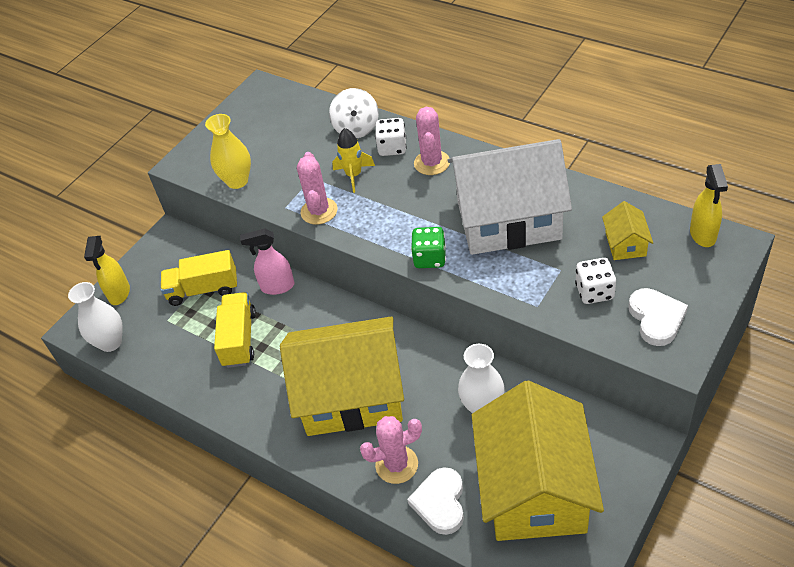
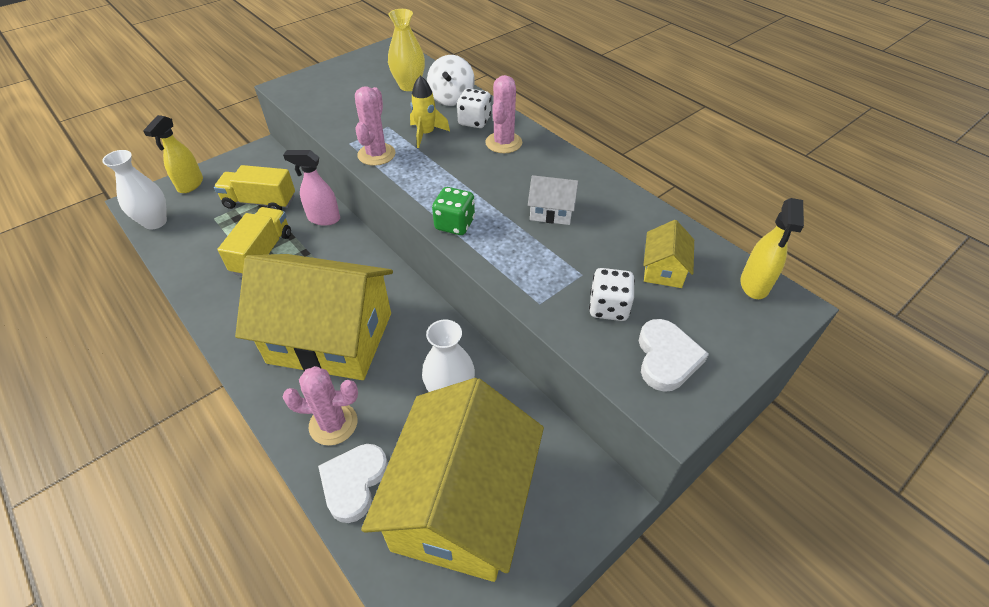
camera: 10 degrees right, 0 degrees up
yellow vase [205,114,251,189] -> yellow vase moved to [388,9,425,91]
white house [447,139,572,255] -> white house [528,175,578,225], size x0.41

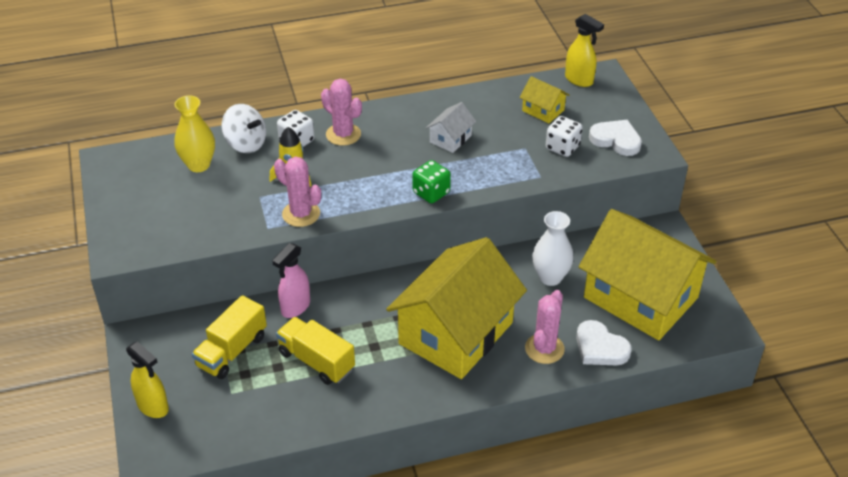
camera: 65 degrees left, 5 degrees down
white vase [102,150,167,230] -> none

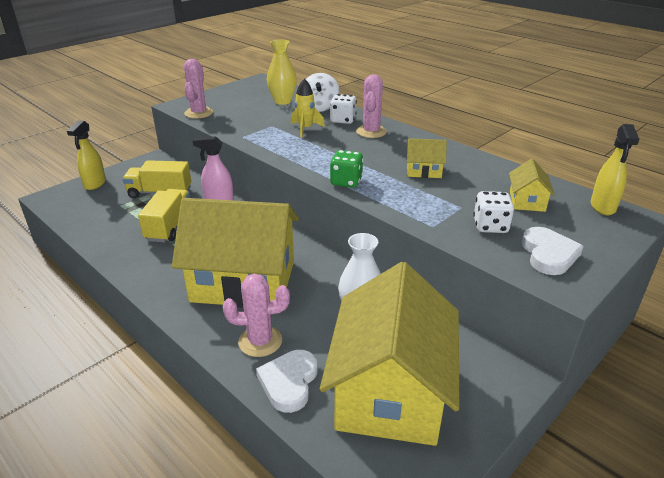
camera: 60 degrees right, 10 degrees down
pink cactus [274,157,321,227] -> pink cactus moved to [184,59,213,119]
white house [426,102,476,153] -> yellow house [407,138,447,178]

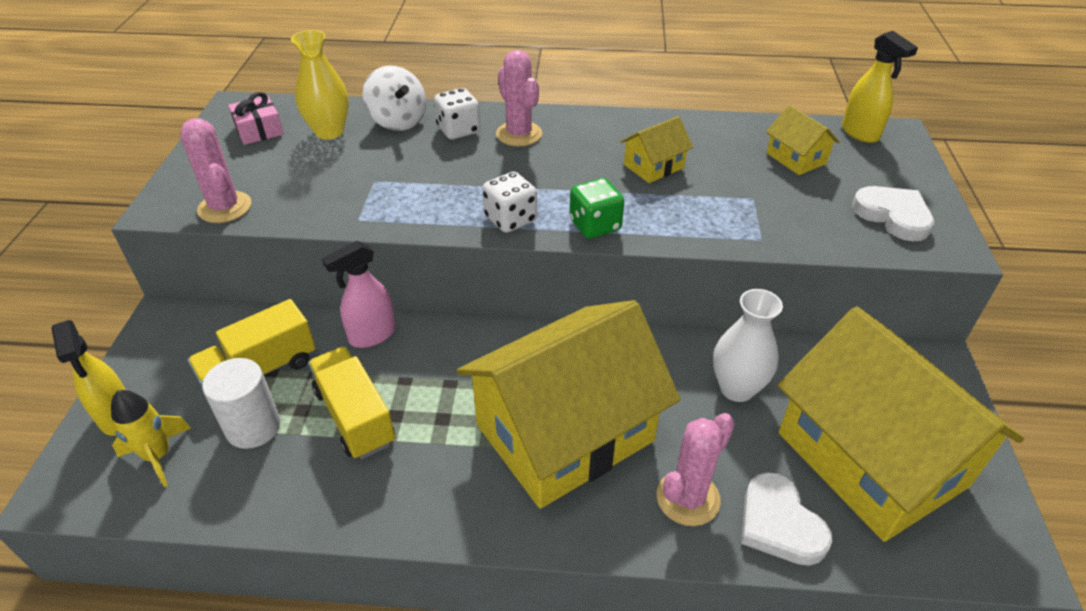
camera: 40 degrees left, 10 degrees up
yellow rocket [291,78,325,138] -> yellow rocket moved to [111,390,191,487]
white dice [473,191,514,233] -> white dice moved to [483,172,537,233]
none -> white cylinder [202,358,281,449]
none -> pink gift [228,92,284,145]

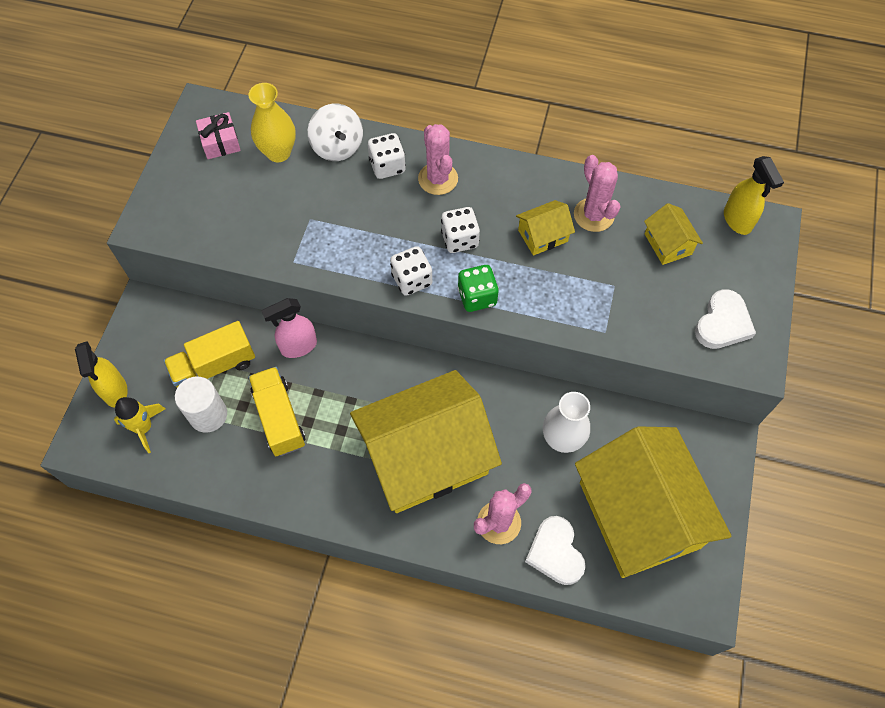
camera: 10 degrees right, 20 degrees up
pink cactus [180,118,251,223] -> pink cactus moved to [574,155,620,232]
white heart [852,186,934,241] -> white heart turned 60 degrees clockwise [695,289,756,349]
none -> white dice [441,207,480,253]

